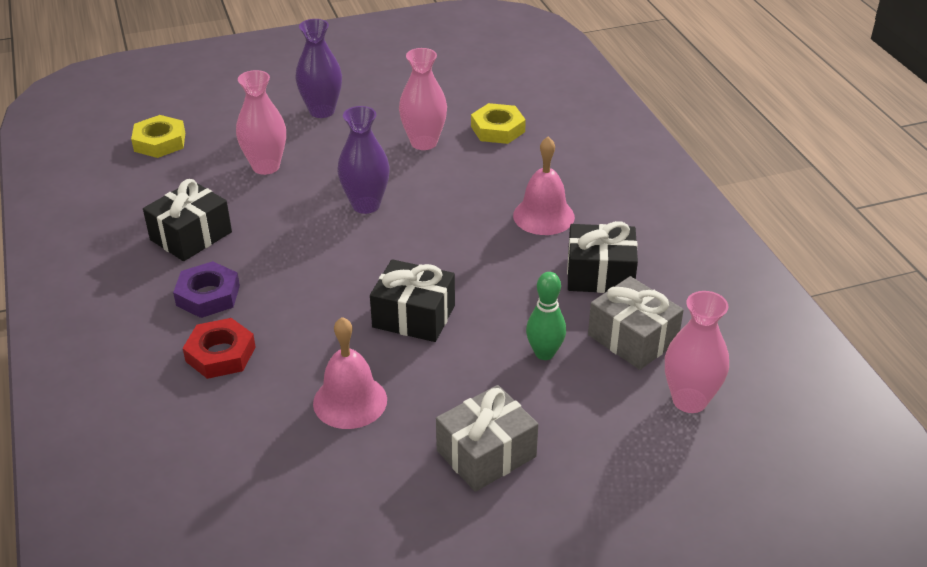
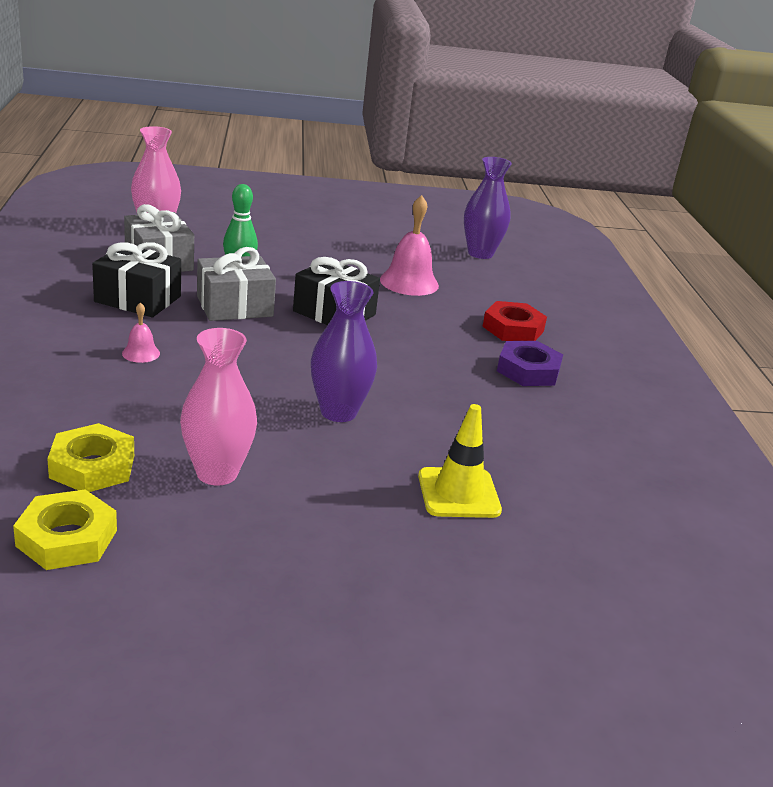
camera: 170 degrees left, 10 degrees down
yellow nut [131,115,185,158] -> yellow nut moved to [13,489,117,570]
black gift [143,179,232,261] -> none
pink vase [236,70,286,175] -> yellow traffic cone [418,404,502,518]
purple vase [295,19,342,118] -> purple vase moved to [464,157,512,259]
grey gift [436,385,538,492] -> grey gift moved to [197,247,276,321]
pink bell [513,137,575,235] -> pink bell [122,302,160,363], size x0.50

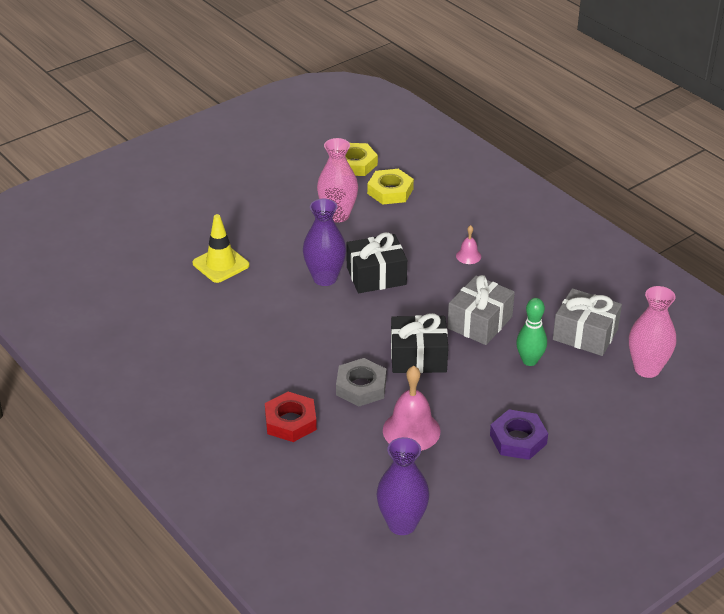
camera: 150 degrees right, 10 degrees up
black gift [92,242,181,317] -> black gift moved to [346,232,407,293]
purple nut [497,341,563,386] -> purple nut moved to [490,409,548,460]
none -> grey nut [336,358,386,407]

